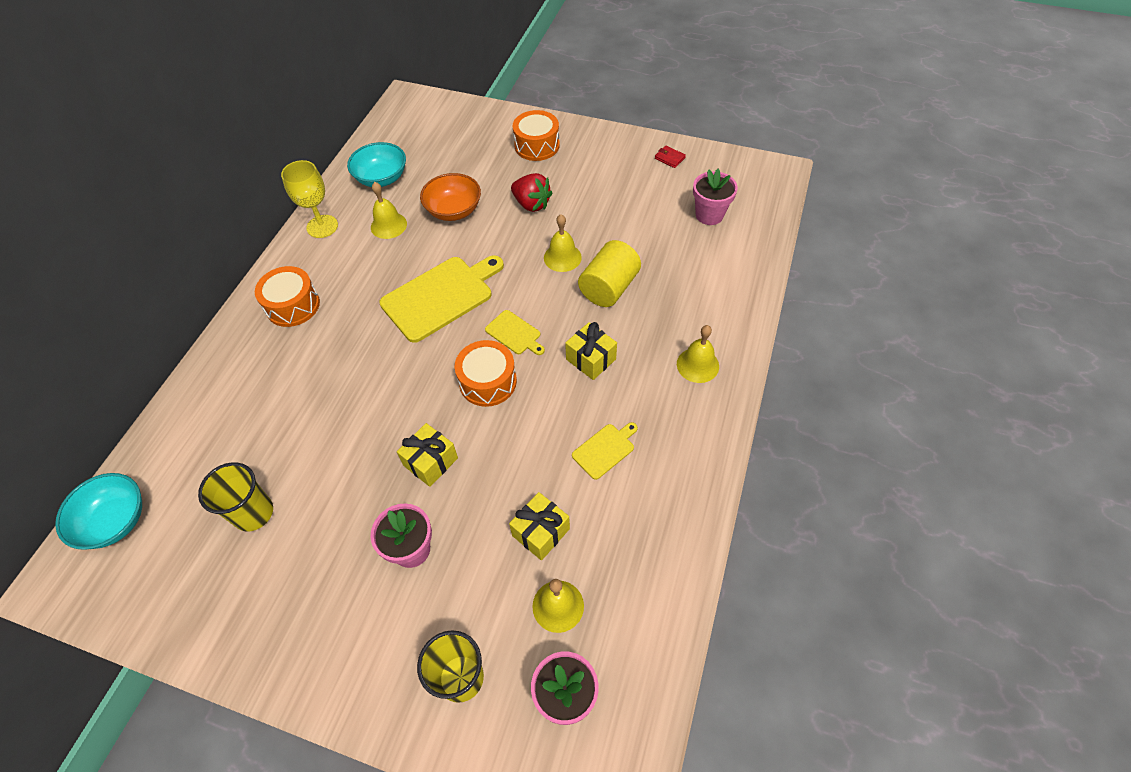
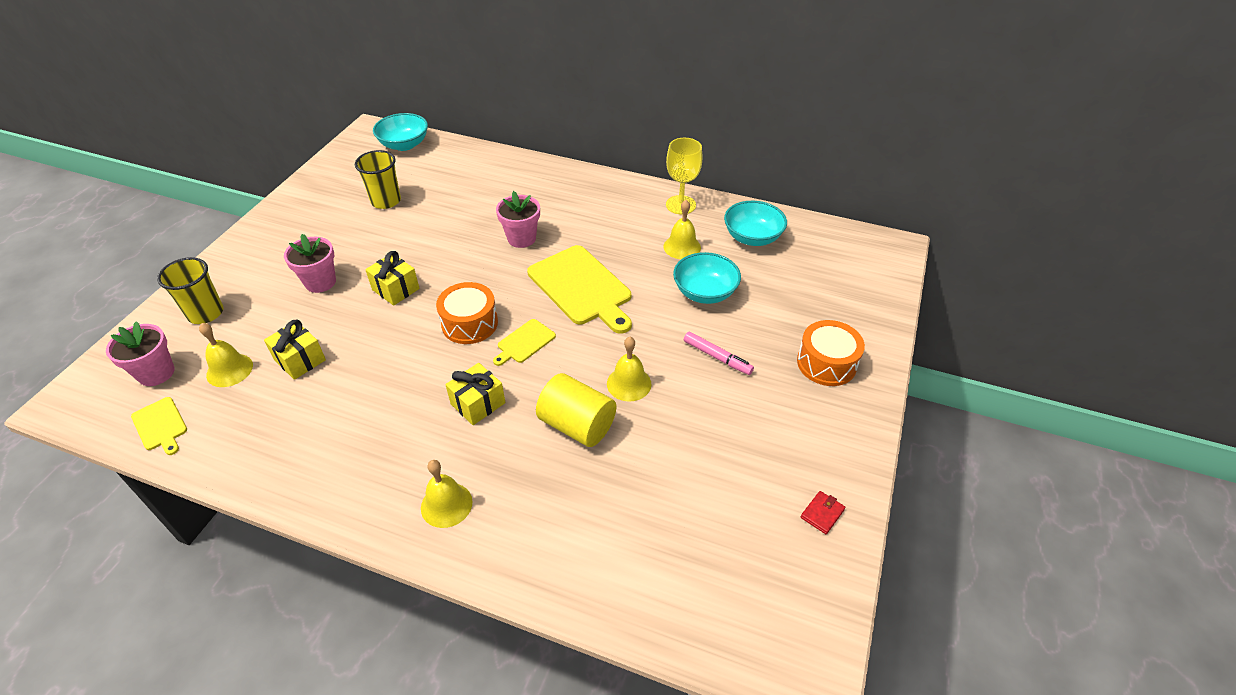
camera: 90 degrees right, 10 degrees down
orange drum [255,266,320,327] -> none
orange bowl [420,173,481,221] -> turquoise bowl [673,252,741,304]
red strawberry [511,173,552,212] -> pink marker [684,332,754,375]
yellow cutting board [572,422,638,480] -> yellow cutting board moved to [131,397,187,455]
pink flower pot [693,169,738,225] -> pink flower pot moved to [496,191,540,248]

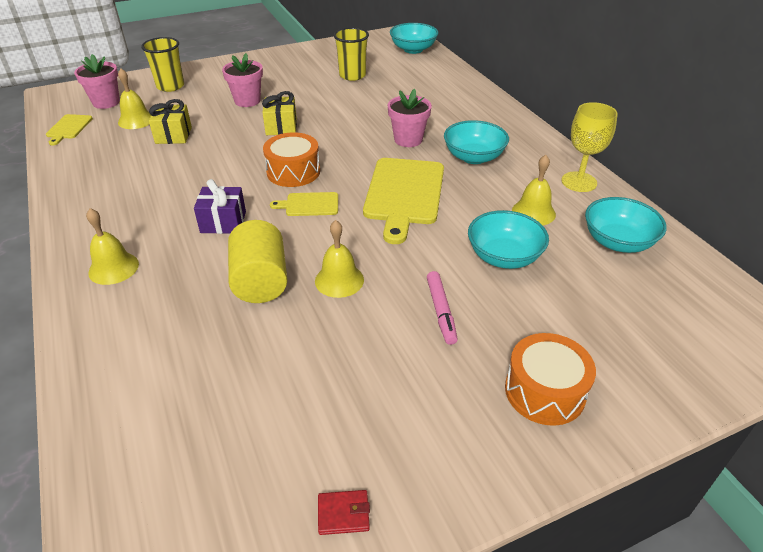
camera: 45 degrees right, 5 degrees down
yellow gift [445,363,505,425] -> purple gift [194,179,246,234]
none -> turquoise bowl [444,120,509,164]

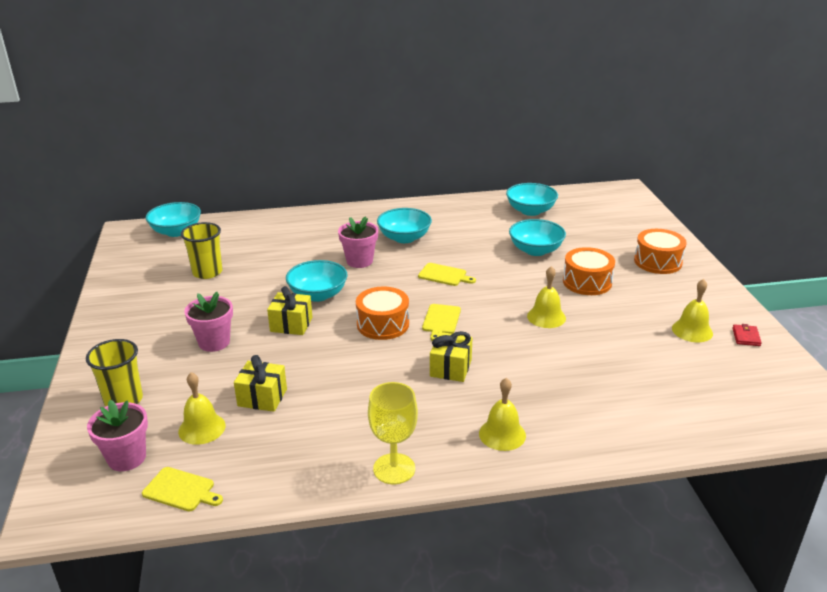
camera: 75 degrees left, 10 degrees down
purple gift [194,179,246,234] -> yellow gift [430,331,472,382]
yellow cylinder [228,220,288,303] -> none
yellow cutting board [363,158,444,244] -> yellow cutting board [418,263,476,286], size x0.49
pink marker [427,271,458,345] -> orange drum [563,247,615,295]
yellow bell [512,155,556,225] -> yellow bell moved to [672,279,713,342]
yellow goblet [562,102,618,192] -> yellow goblet moved to [368,382,418,484]
none -> turquoise bowl [286,260,348,302]

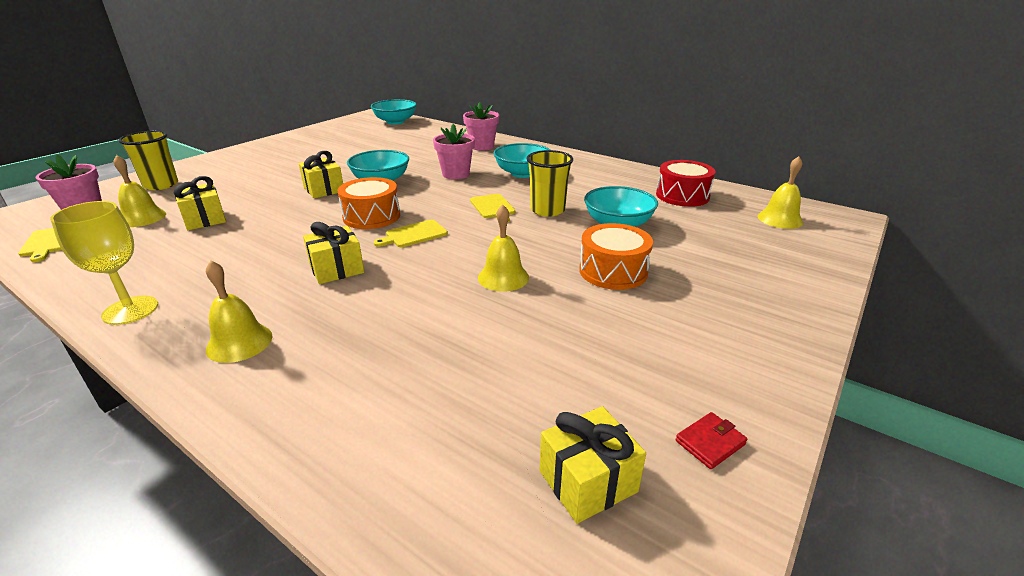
camera: 45 degrees right, 0 degrees up
yellow cup [181,222,223,279] -> yellow cup moved to [527,150,573,217]
pink flower pot [184,292,233,352] -> pink flower pot moved to [463,102,499,151]
turquoise bowl [506,183,558,216] -> red drum [656,160,716,207]
orange drum [634,229,687,274] -> none
yellow bell [672,279,713,342] -> yellow bell moved to [758,156,803,229]
none -> yellow gift [540,406,646,524]

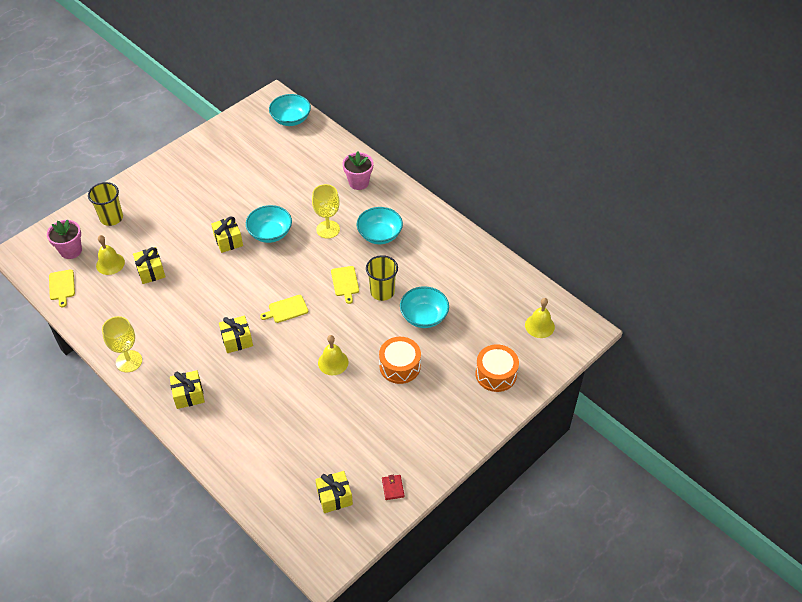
camera: 10 degrees right, 20 degrees up
yellow bell [206,261,273,363] -> yellow gift [170,370,205,409]
orange drum [337,177,400,229] -> orange drum moved to [475,344,519,392]
pink flower pot [433,124,475,179] -> yellow goblet [312,184,340,239]
red drum [656,160,716,207] -> none
red wallet [675,412,748,469] -> red wallet turned 75 degrees counterclockwise [382,475,404,500]

